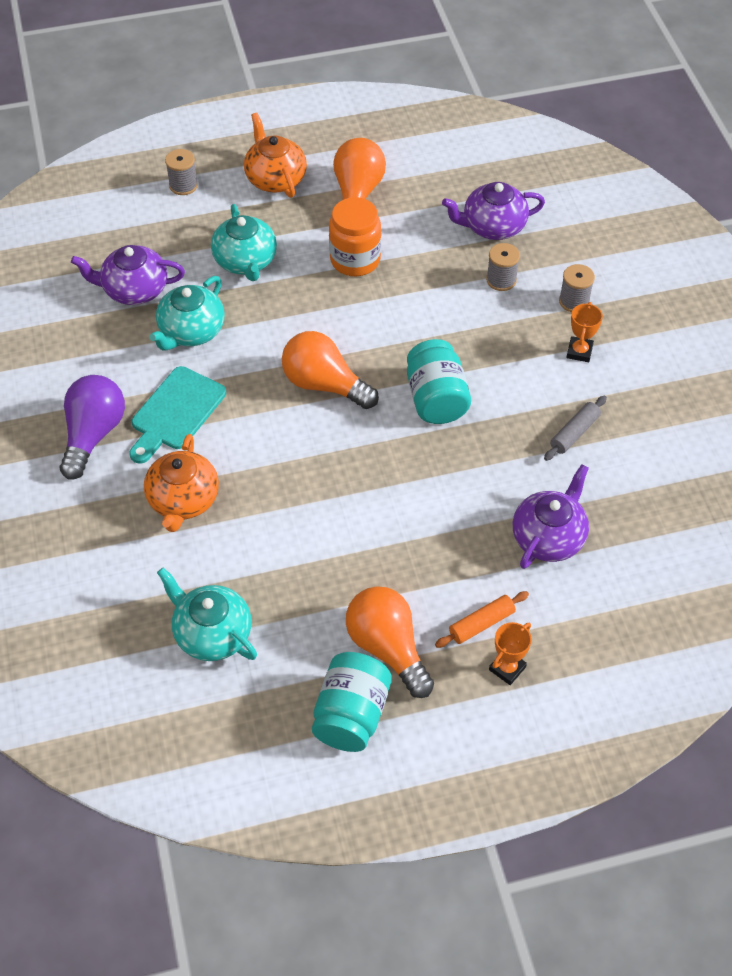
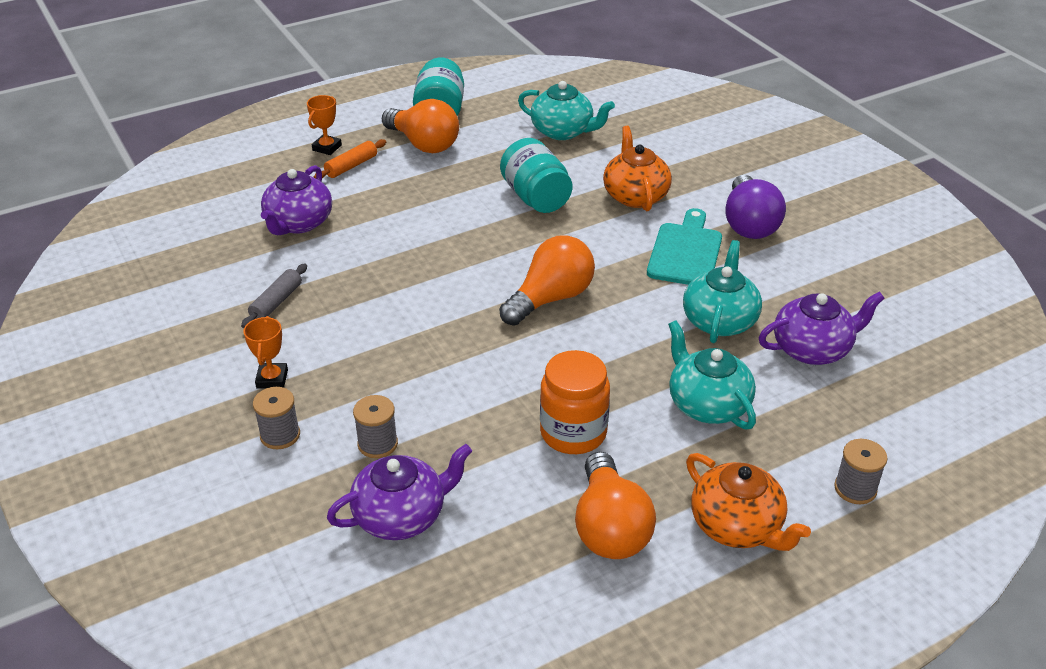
camera: 165 degrees right, 15 degrees down
orange light bulb [282,331,379,409] -> orange light bulb turned 60 degrees counterclockwise [499,235,595,326]
turquoise jar [407,339,471,424] -> turquoise jar moved to [500,138,572,213]

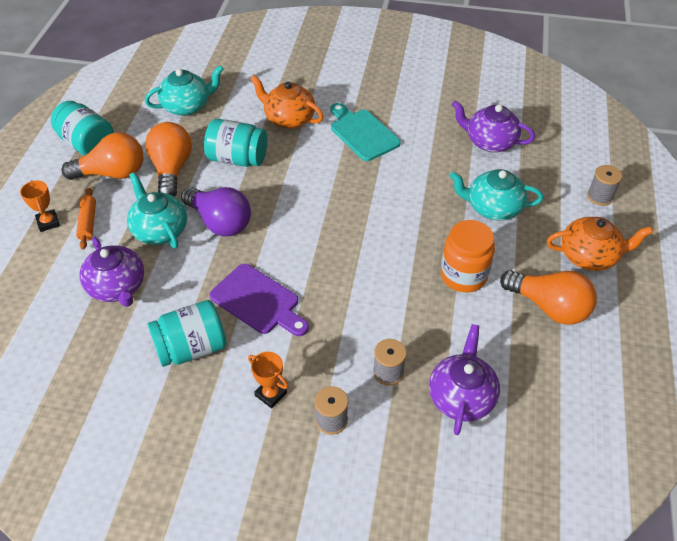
camera: 50 degrees left, 10 degrees up
grey rolling pin [241,264,307,328] -> turquoise jar [148,300,227,367]
orange light bulb [499,235,595,326] -> orange light bulb moved to [145,122,192,197]
turquoise teapot [683,240,762,343] -> turquoise teapot moved to [127,172,187,248]
purple light bulb [725,175,786,239] -> purple light bulb moved to [181,187,251,236]
purple teapot [759,292,885,365] -> purple teapot turned 90 degrees counterclockwise [452,100,535,152]
none -> purple cutting board [210,264,309,336]

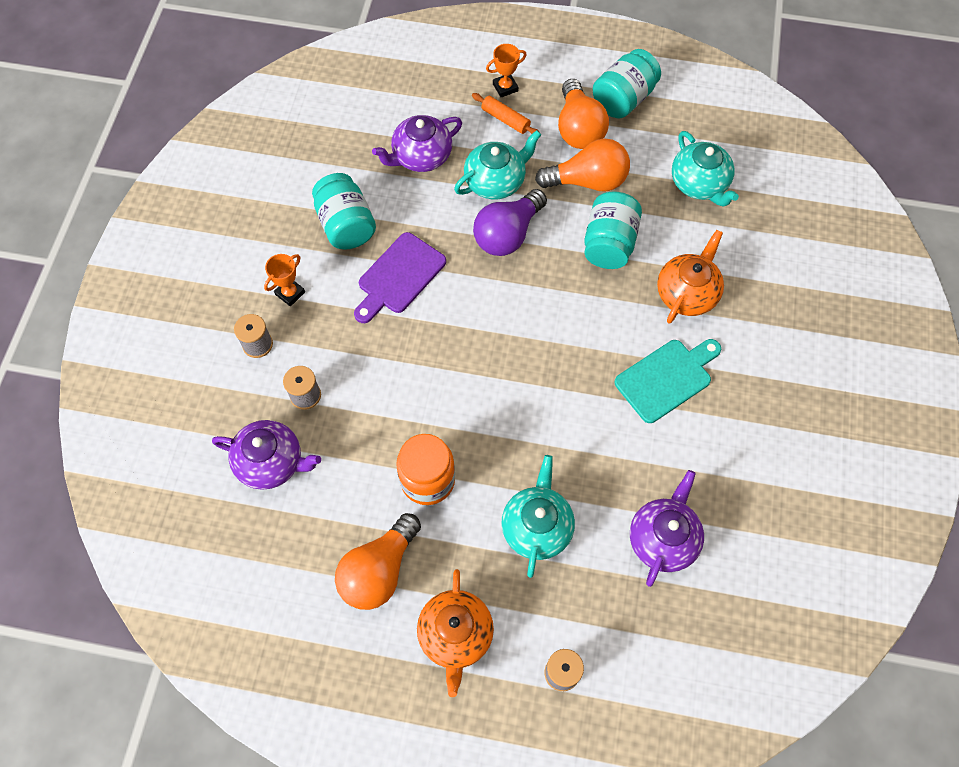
camera: 90 degrees right, 15 degrees up
orange rolling pin [76,188,96,250] -> orange rolling pin turned 45 degrees clockwise [472,93,538,134]

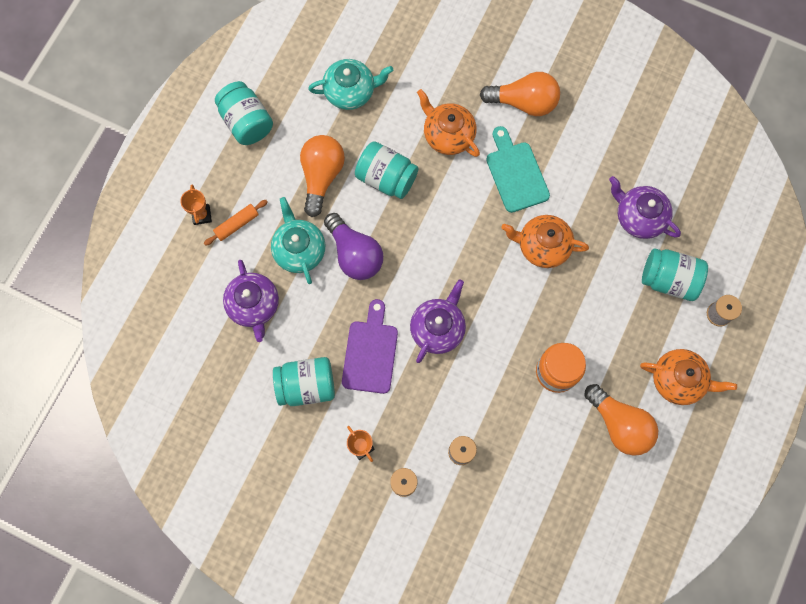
camera: 75 degrees left, 10 degrees up
purple teapot [212,420,321,490] -> purple teapot moved to [410,279,466,363]
purple cutting board [354,232,446,323] -> purple cutting board turned 135 degrees counterclockwise [342,299,398,394]
turquoise teapot [501,455,575,578] -> none
orange light bulb [558,79,609,149] -> orange light bulb moved to [480,72,560,116]
none -> orange teapot [501,215,589,268]
none -> turquoise jar [642,248,708,301]

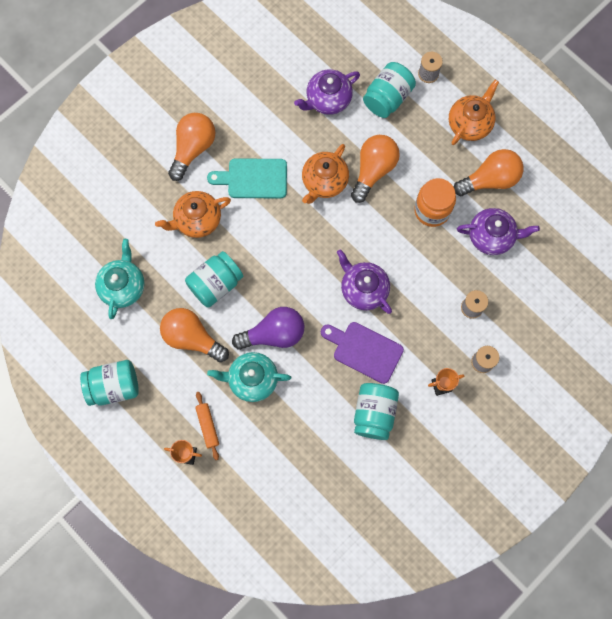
camera: 70 degrees left, 0 degrees up
purple teapot [223,260,279,342] -> purple teapot moved to [457,208,540,255]
none -> orange light bulb [351,135,400,203]

